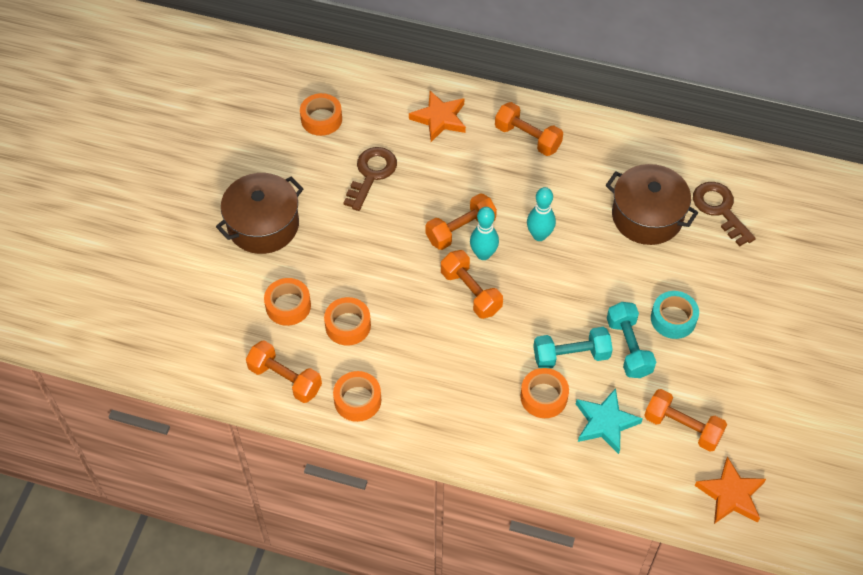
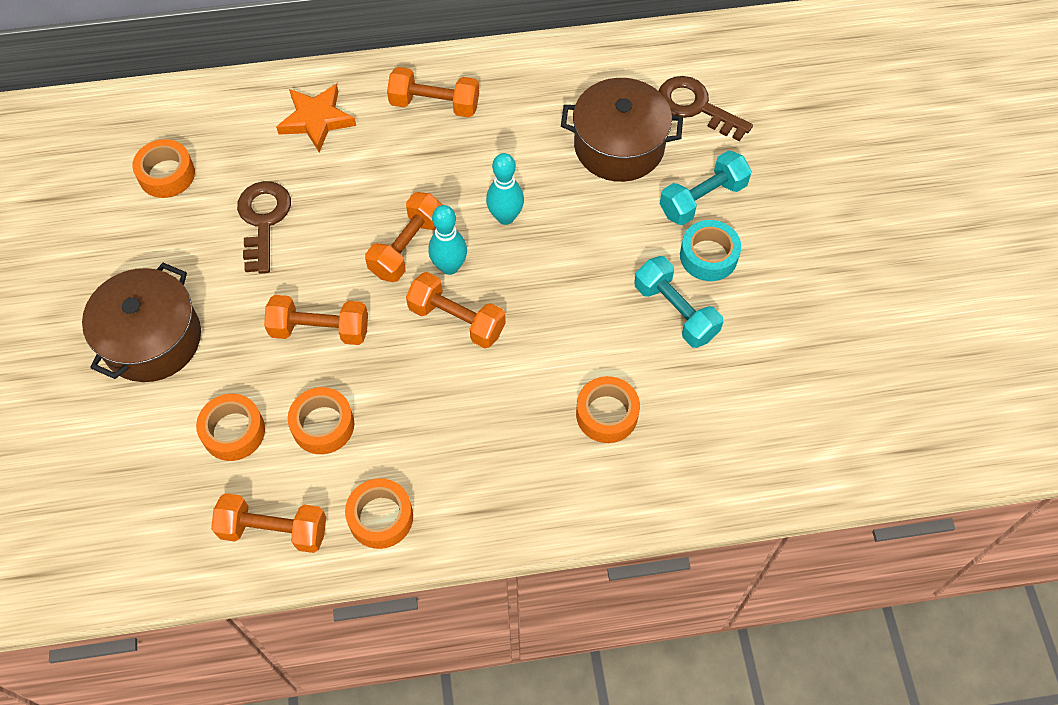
camera: 25 degrees left, 5 degrees up
turquoise dumbbell [533,327,613,368] -> turquoise dumbbell moved to [660,150,752,225]
turquoise star [576,388,643,454] -> none
orange dumbbell [644,389,727,452] -> orange dumbbell moved to [264,295,368,345]
orange star [695,457,766,524] -> none

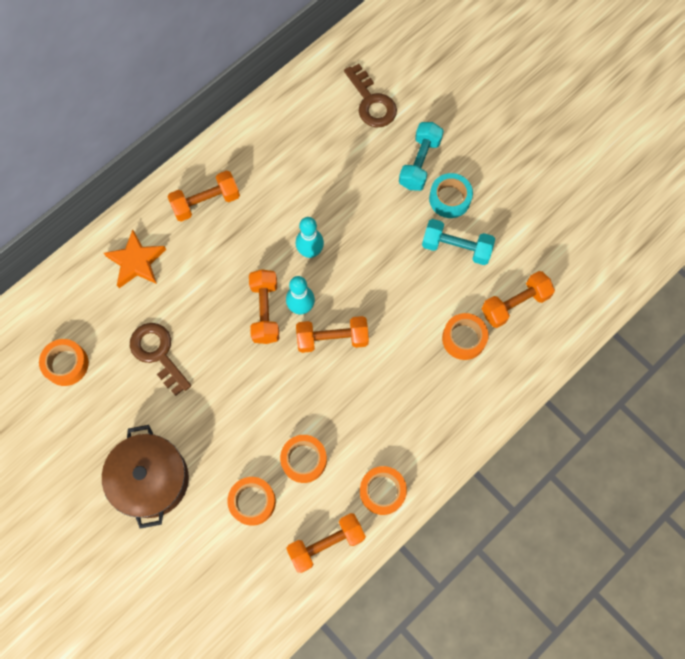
camera: 35 degrees left, 10 degrees up
orange dumbbell [264,295,368,345] -> orange dumbbell moved to [481,271,555,328]
brown pot [561,78,683,182] -> none
brown key [659,76,753,141] -> brown key turned 120 degrees counterclockwise [344,64,397,127]

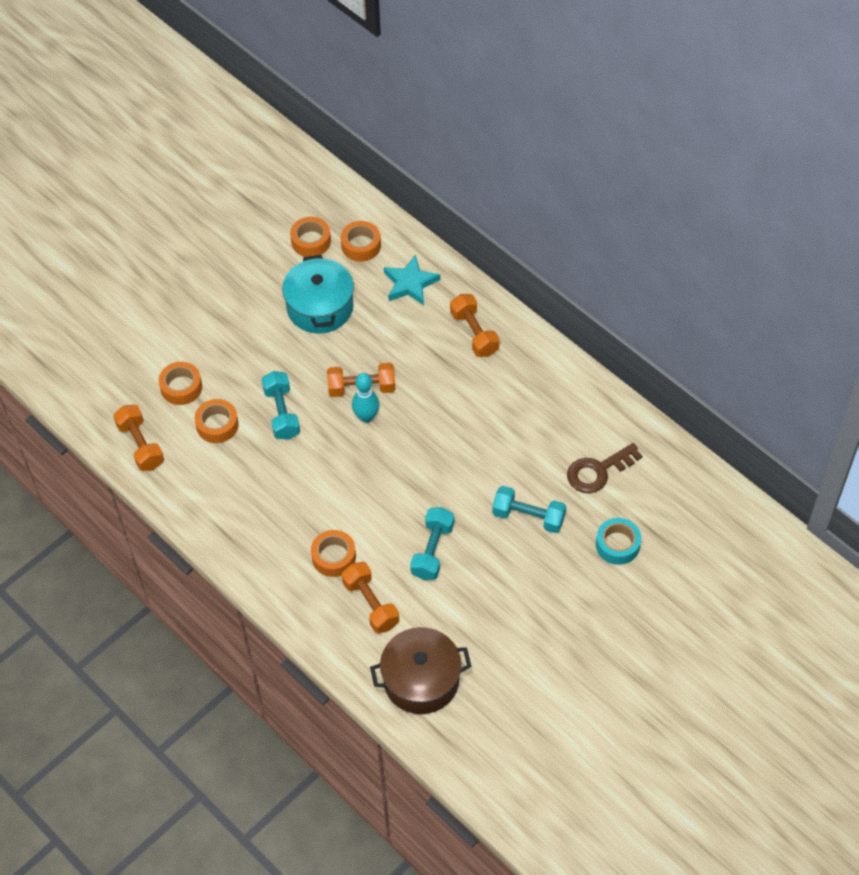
camera: 90 degrees right, 15 degrees down
brown pot [102,425,189,529] -> brown pot moved to [370,627,472,714]
orange star [104,229,166,288] -> turquoise star [384,255,440,305]
brown key [130,323,191,396] -> turquoise pot [282,255,354,334]
turquoise bowling pin [296,217,324,258] -> none
orange dumbbell [296,316,369,353] -> none
orange tape [360,466,407,515] -> orange tape moved to [341,221,381,262]
turquoise tape [429,173,473,218] -> turquoise tape moved to [596,518,641,565]
none -> turquoise dumbbell [262,371,300,440]

